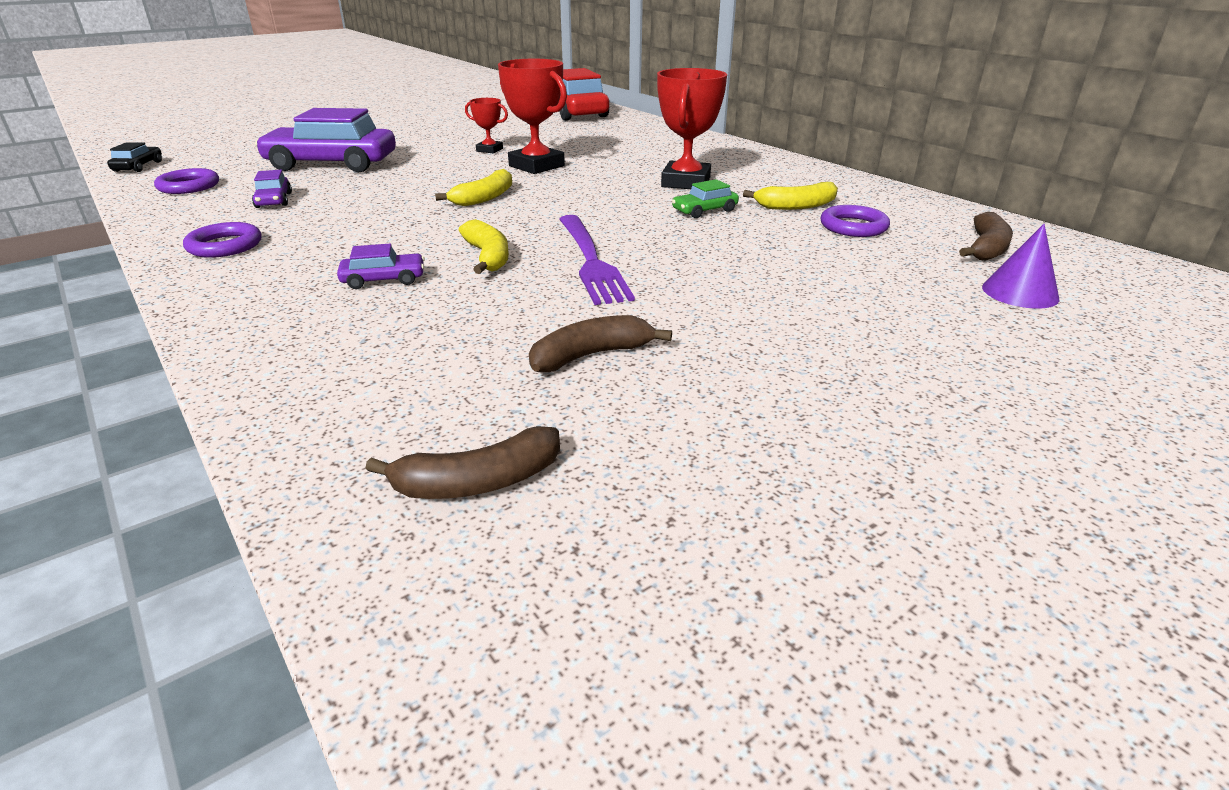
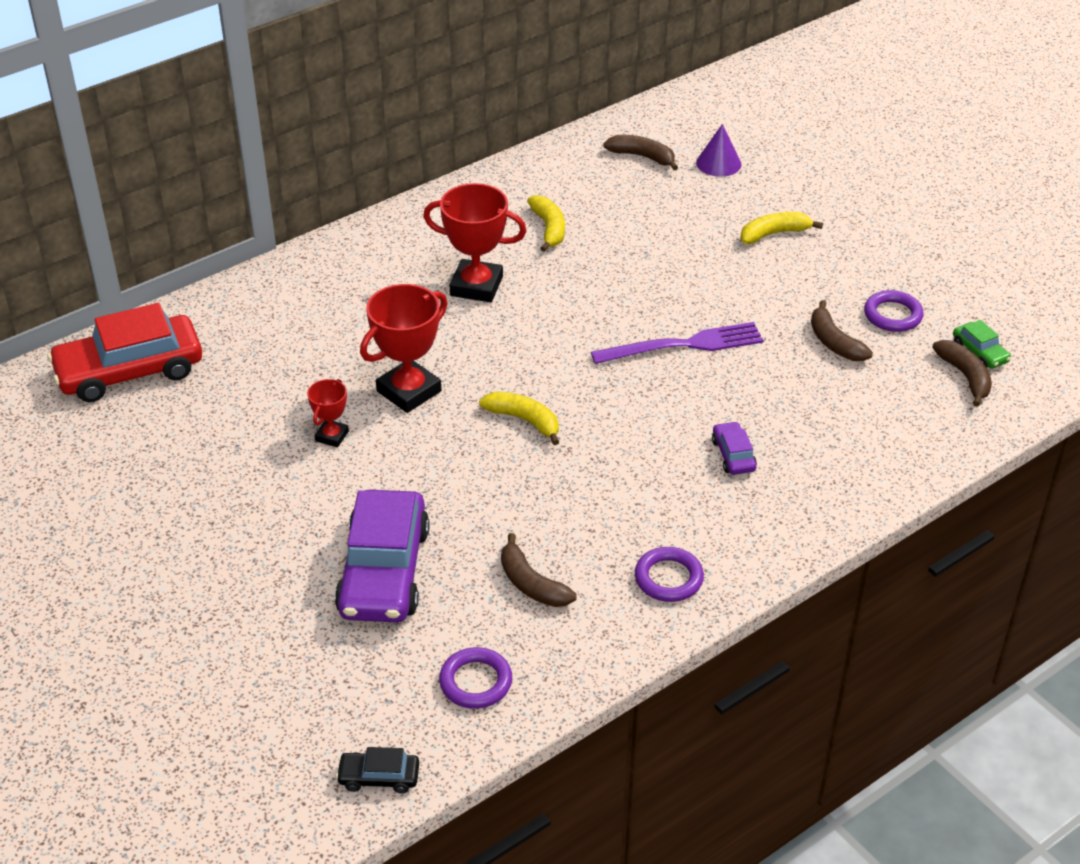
camera: 90 degrees left, 10 degrees up
purple car [252,170,292,208] -> brown banana [501,533,577,607]
yellow banana [459,219,509,274] -> yellow banana moved to [740,212,823,244]
green car [672,179,739,218] -> green car moved to [953,320,1011,369]
purple ring [820,205,890,237] -> purple ring moved to [864,290,924,332]

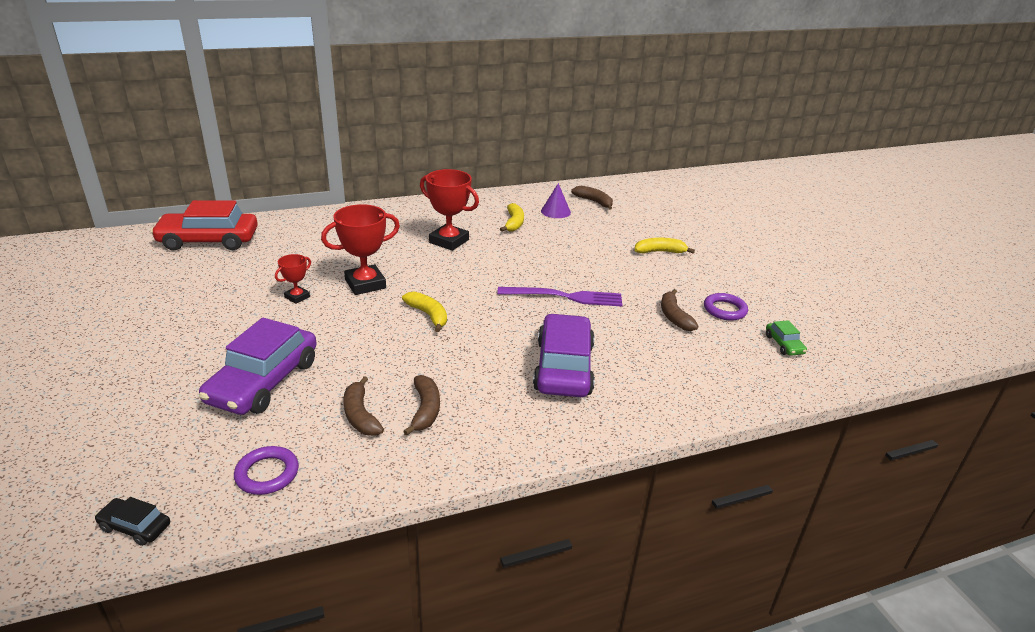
camera: 15 degrees right, 10 degrees down
purple ring [635,547,704,602] -> none
purple cone [696,124,742,177] -> purple cone moved to [541,183,571,218]
purple car [712,421,757,475] -> purple car [533,314,595,397], size x2.27
brown banana [932,340,992,407] -> brown banana moved to [403,375,440,436]

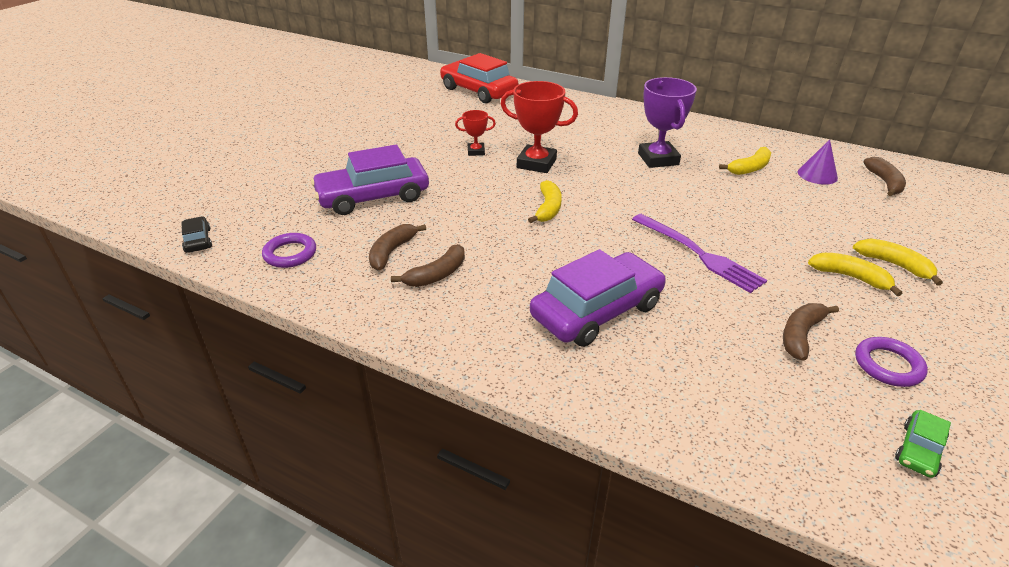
camera: 50 degrees right, 5 degrees up
red trophy [420,169,479,251] -> purple trophy [638,77,697,168]
none -> yellow banana [808,253,902,296]

